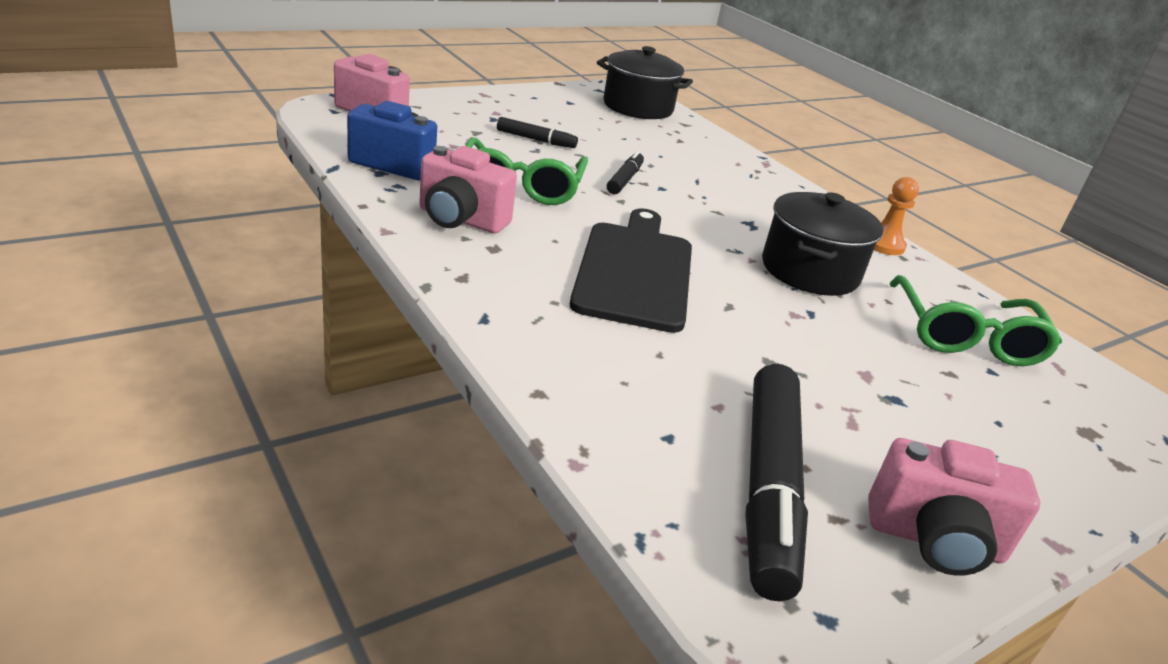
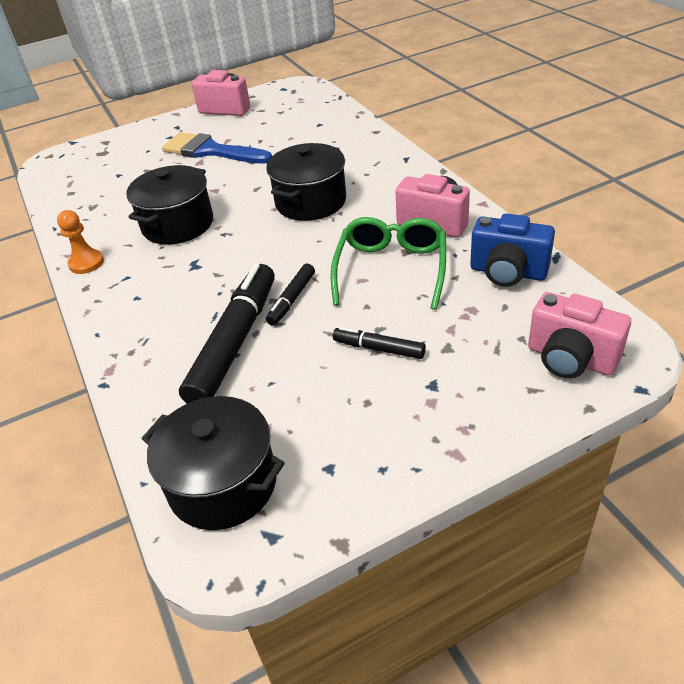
camera: 165 degrees left, 10 degrees up
black cutting board [570,208,692,333] -> black pot [266,143,346,221]
black marker [745,364,808,601] -> black marker moved to [179,264,275,403]
green glasses [890,275,1062,366] -> none
none -> blue brush [162,132,272,163]

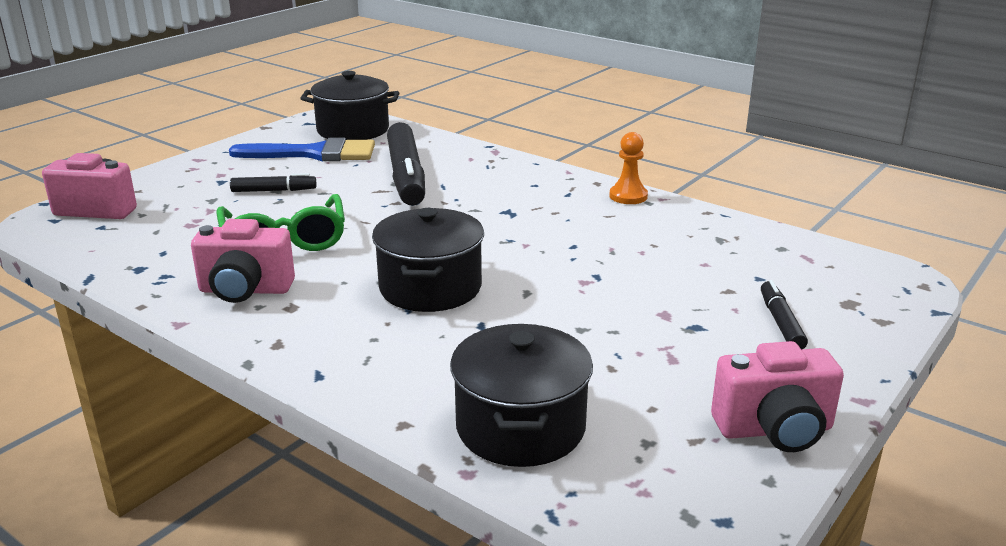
camera: 150 degrees right, 15 degrees down
black pot [127,165,213,245] -> black pot moved to [450,324,593,467]
blue brush [162,132,272,163] -> blue brush moved to [229,138,375,161]
black marker [266,264,315,325] -> black marker moved to [761,280,808,349]
blue camera [470,213,555,287] -> none

